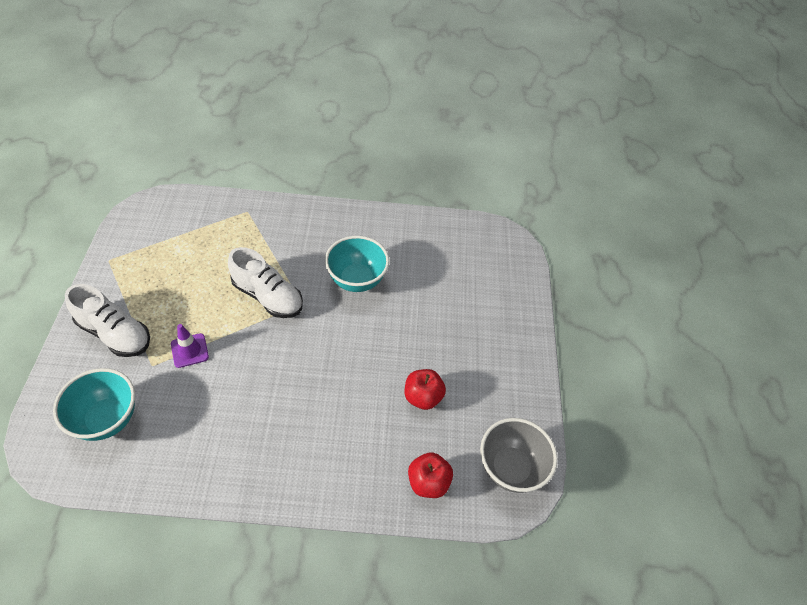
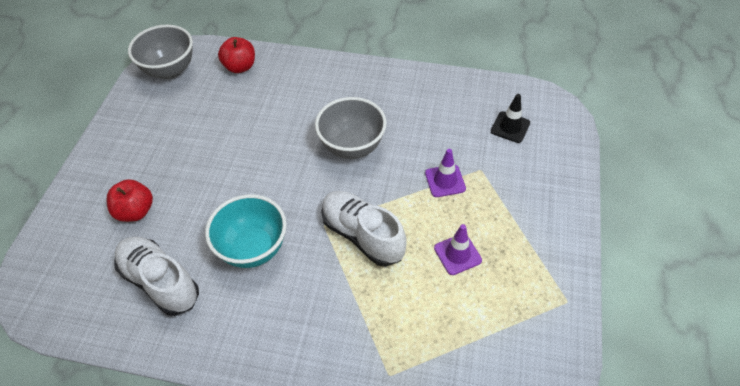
camera: 165 degrees left, 0 degrees up
turquoise bowl [53,368,135,441] -> black traffic cone [491,94,530,143]
white shoe [65,284,150,357] -> white shoe moved to [114,237,199,316]
red apple [405,369,446,410] -> red apple moved to [106,179,153,222]
none -> grey bowl [315,97,387,159]
none -> purple traffic cone [434,224,482,275]

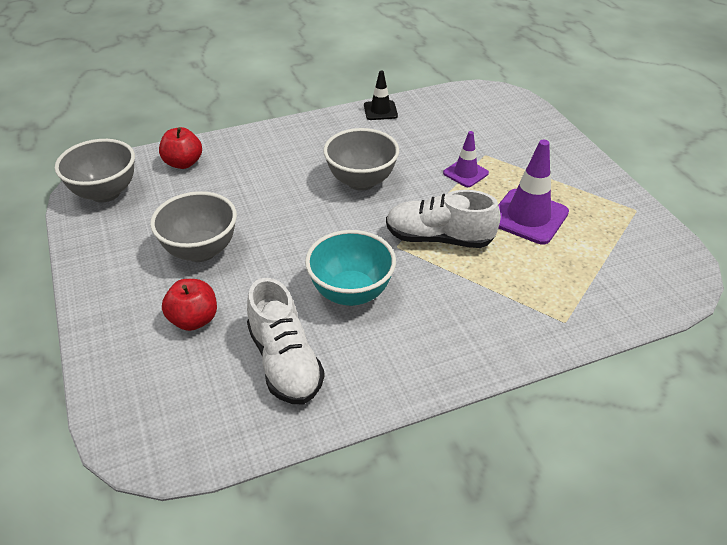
camera: 35 degrees left, 10 degrees down
white shoe [114,237,199,316] -> white shoe turned 120 degrees counterclockwise [247,278,325,404]
purple traffic cone [434,224,482,275] -> purple traffic cone [498,140,569,244], size x1.71
black traffic cone [491,94,530,143] -> black traffic cone moved to [364,71,398,120]
none -> grey bowl [150,191,237,262]

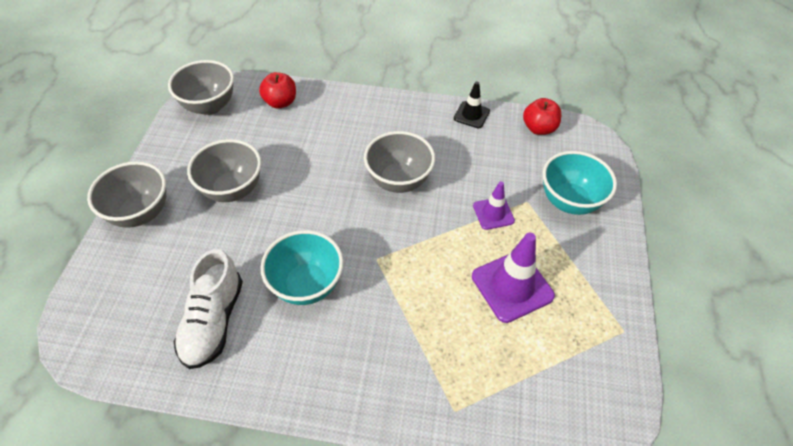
camera: 30 degrees right, 10 degrees up
red apple [162,279,217,331] -> red apple moved to [523,98,561,135]
white shoe [386,190,501,248] -> none
none -> grey bowl [87,161,166,228]
none -> turquoise bowl [542,151,617,215]

